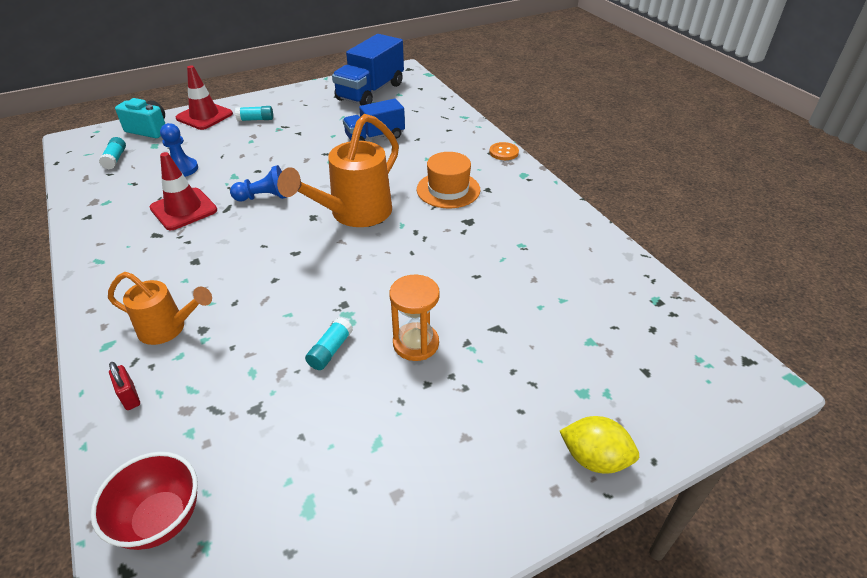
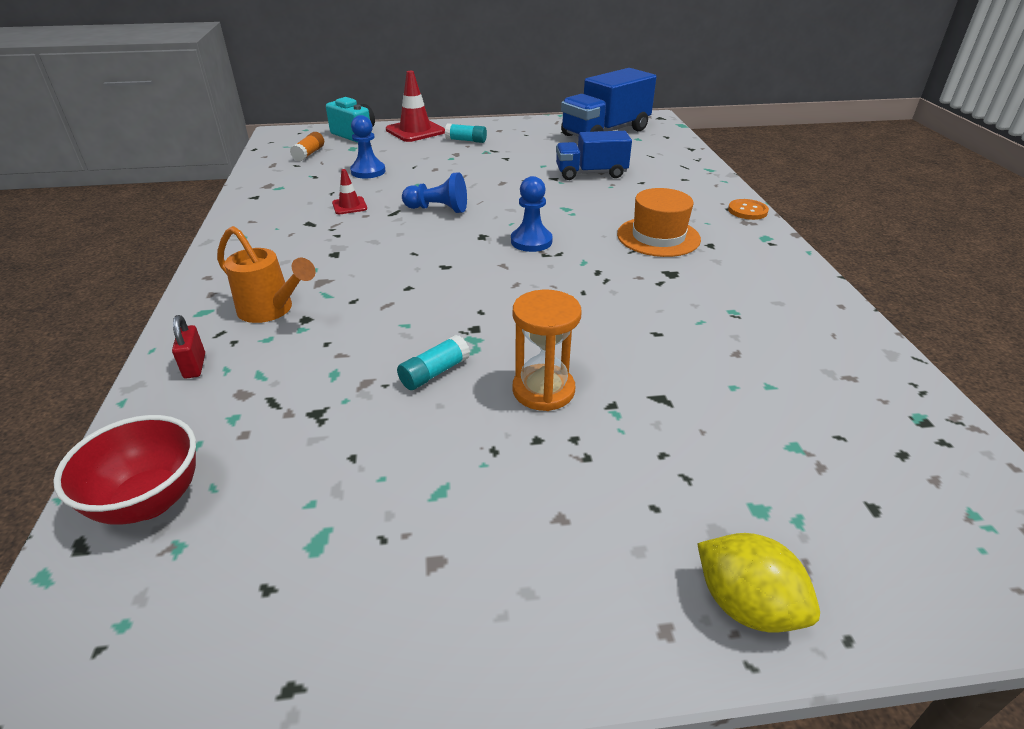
camera: 20 degrees right, 5 degrees down
turquoise glue stick [99,137,126,169] -> orange glue stick [290,132,324,161]
red traffic cone [150,152,217,230] -> red traffic cone [332,169,367,214], size x0.52
orange watering can [277,114,399,227] -> blue pawn [511,176,553,252]

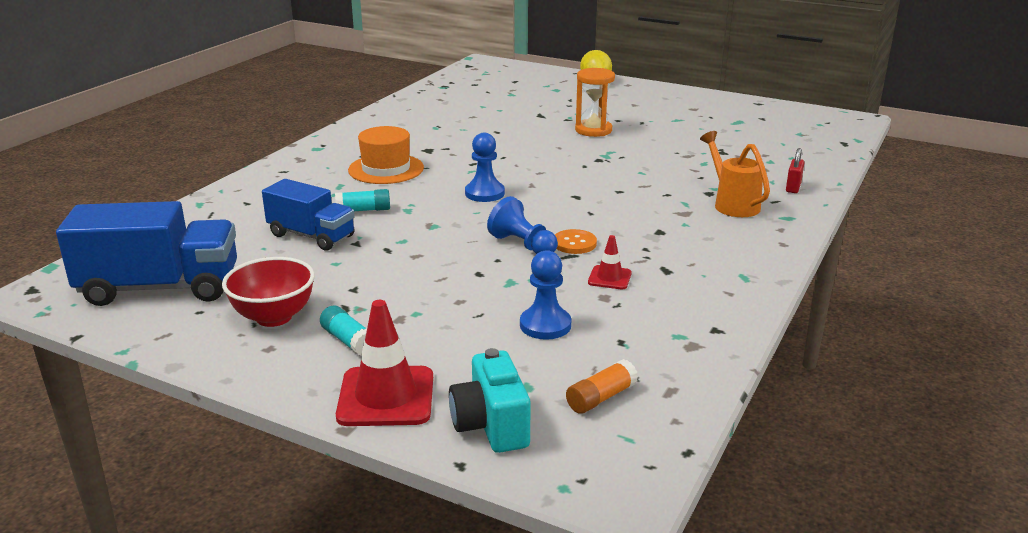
camera: 145 degrees left, 10 degrees down
red bowl [53,415,196,525] -> red bowl moved to [222,257,315,327]
turquoise glue stick [397,335,470,390] -> turquoise glue stick moved to [335,189,390,211]
orange button [728,199,769,220] -> orange button moved to [555,229,597,254]

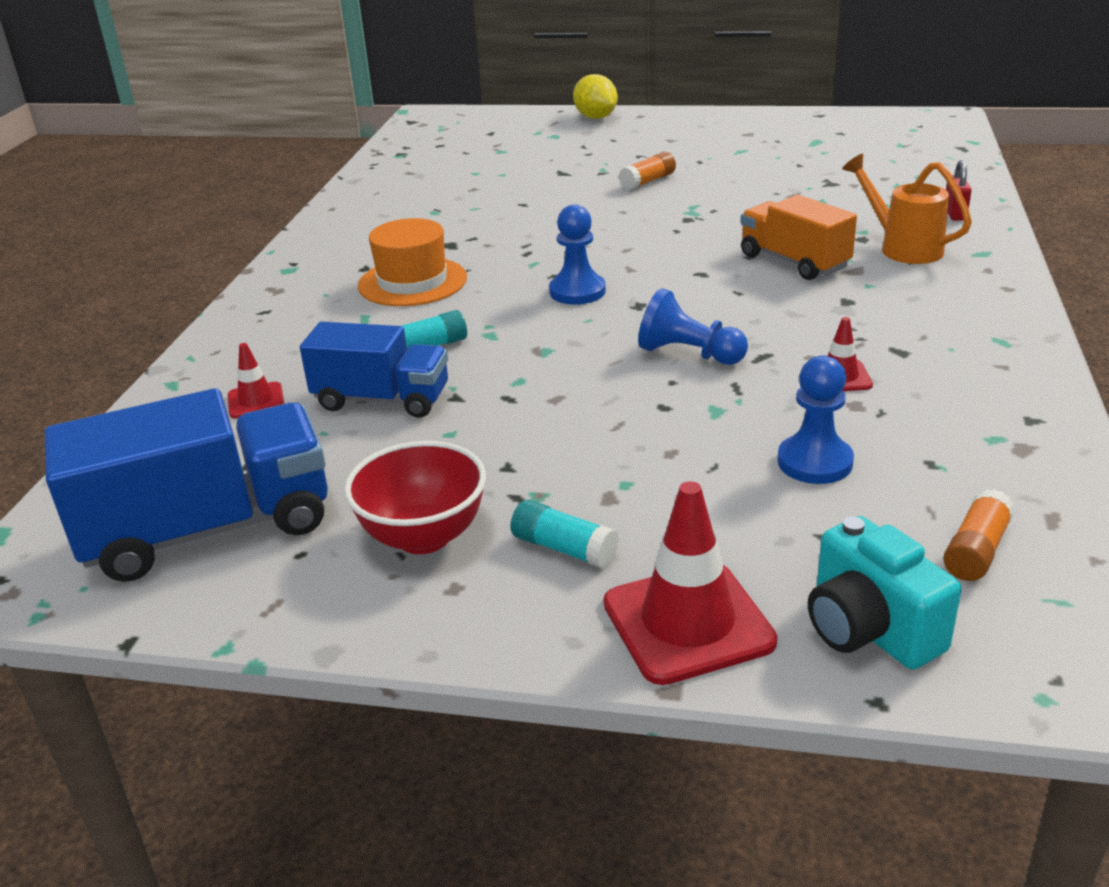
camera: 15 degrees left, 5 degrees up
orange button [555,229,597,254] -> none
orange hourglass [575,68,615,137] -> orange glue stick [619,152,676,190]
none -> red traffic cone [228,343,284,418]
none -> orange truck [741,195,857,280]

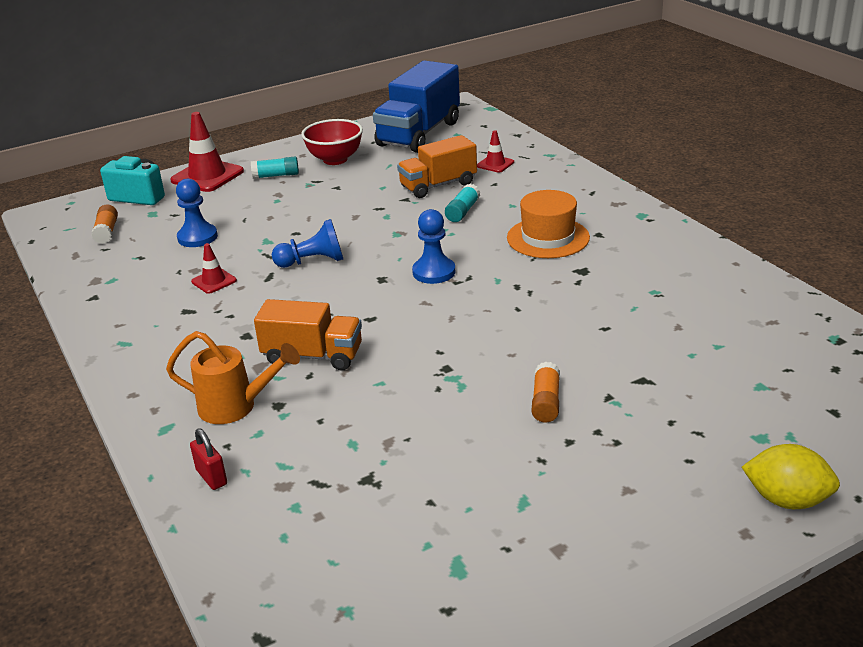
camera: 140 degrees right, 0 degrees up
blue truck [300,322,448,418] -> orange truck [397,135,477,198]

